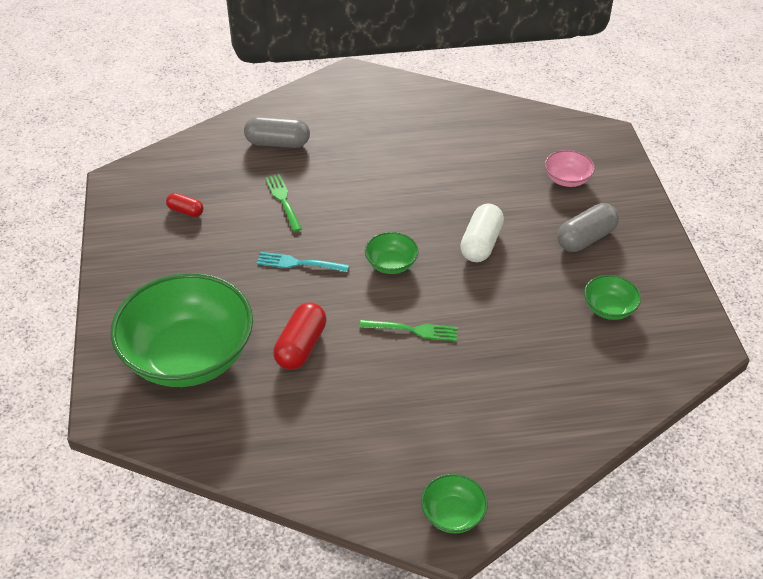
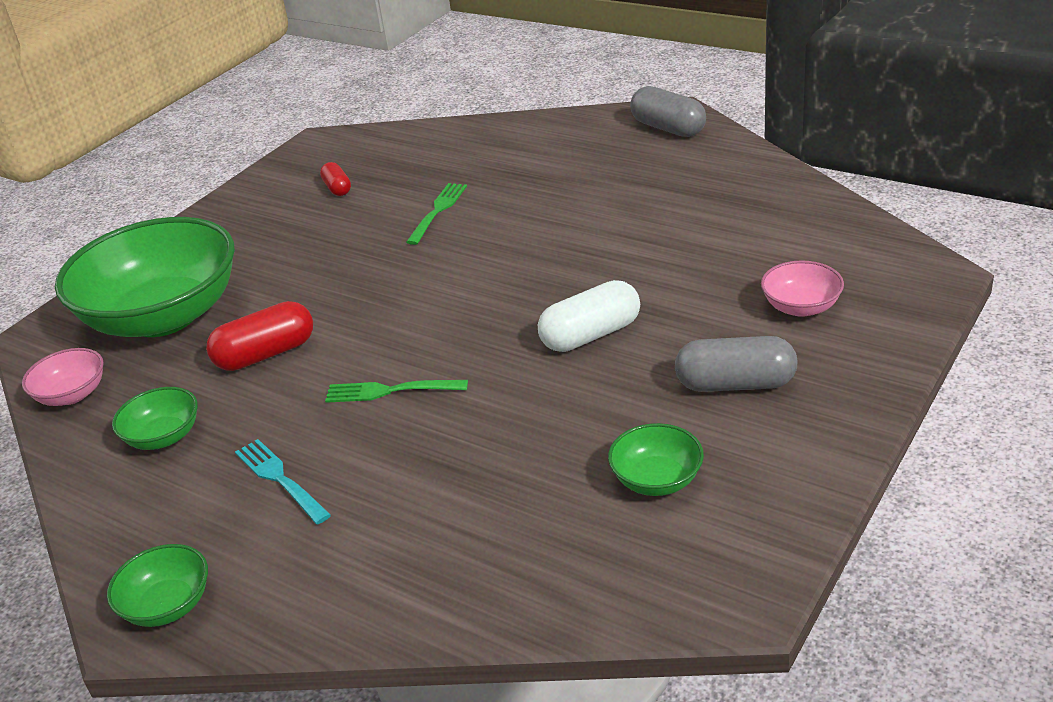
camera: 45 degrees right, 10 degrees down
grey capsule [244,116,310,148] -> grey capsule moved to [630,86,706,137]
turquoise fork [257,252,349,272] -> turquoise fork moved to [235,439,331,524]
green fork [360,320,458,341] -> green fork turned 135 degrees clockwise [325,380,468,403]
green bowl [365,232,419,274] -> green bowl moved to [112,387,198,450]
none -> pink bowl [22,348,104,406]

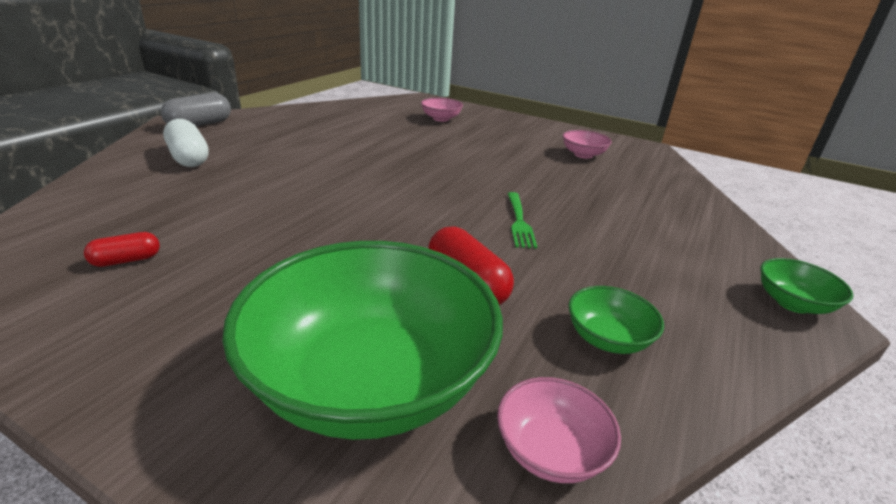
camera: 100 degrees left, 5 degrees down
turquoise fork [235,439,331,524] -> none
green fork [406,183,467,245] -> none
white capsule [538,280,640,352] -> white capsule moved to [163,119,209,167]
green bowl [608,423,704,496] -> pink bowl [563,130,612,159]
grey capsule [675,336,798,392] -> none

